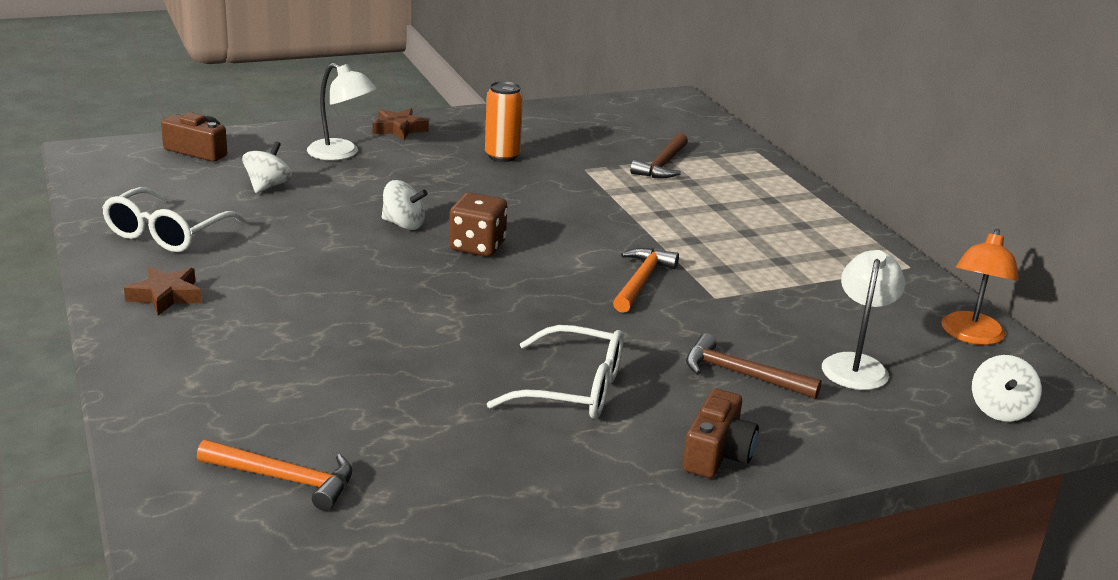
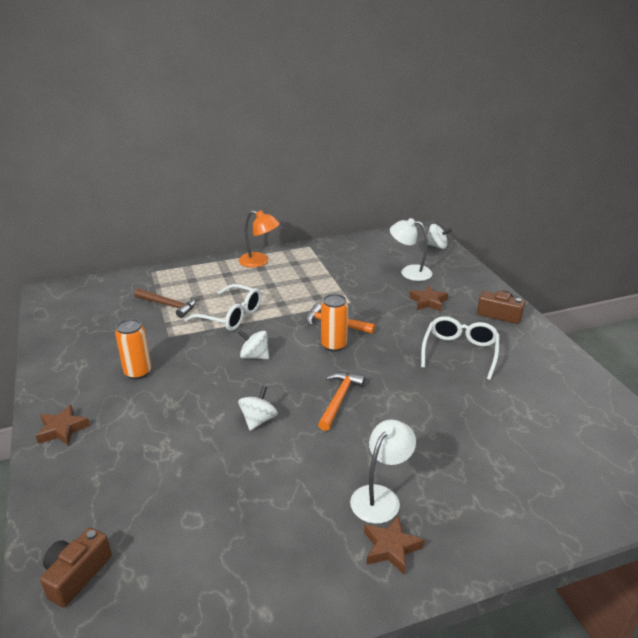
camera: 85 degrees left, 5 degrees up
white glasses [102,187,246,252] -> white glasses moved to [184,284,261,331]
orange hammer [197,440,352,511] -> orange hammer moved to [318,372,365,431]
white spinning top [242,141,292,193] -> white spinning top moved to [238,330,269,359]
white lamp [307,63,376,160] -> white lamp moved to [350,419,416,524]
brown dice [449,193,507,257] -> none
brown hammer [686,333,822,399] -> brown star [409,285,448,312]
orange lamp [941,229,1019,345] -> orange lamp moved to [239,210,280,268]
none -> orange can [321,294,348,352]

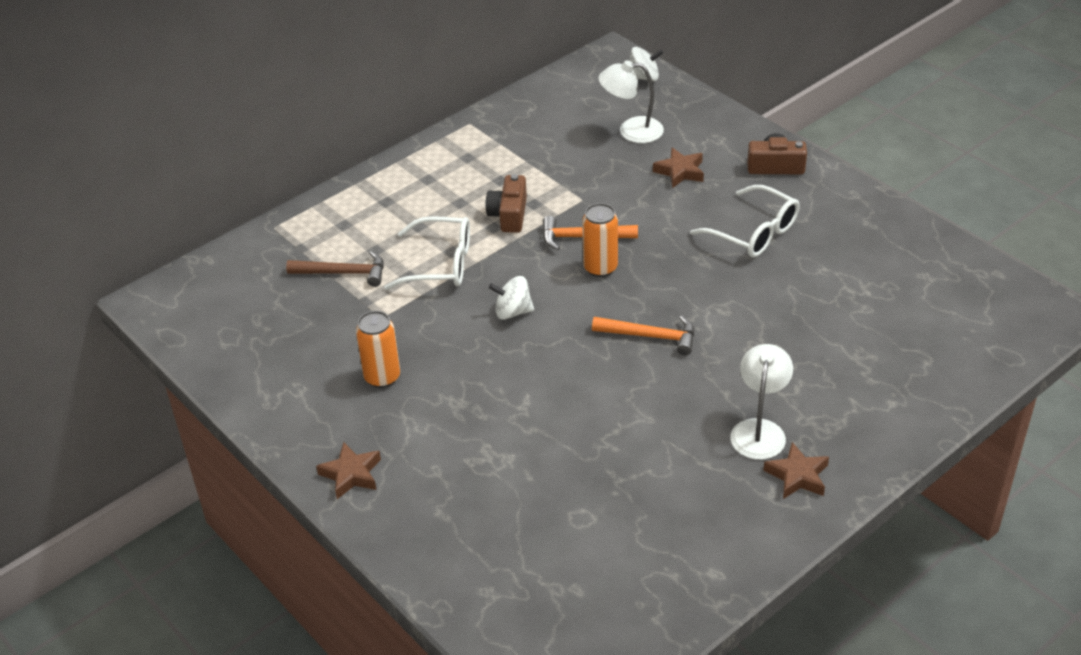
camera: 20 degrees left, 10 degrees up
brown camera [40,527,112,607] -> brown camera moved to [485,174,527,233]
white spinning top [238,386,278,431] -> none
orange lamp [239,210,280,268] -> none
orange hammer [318,372,365,431] -> orange hammer turned 105 degrees clockwise [592,316,695,356]
white glasses [421,316,499,380] -> white glasses turned 135 degrees clockwise [690,185,800,258]

